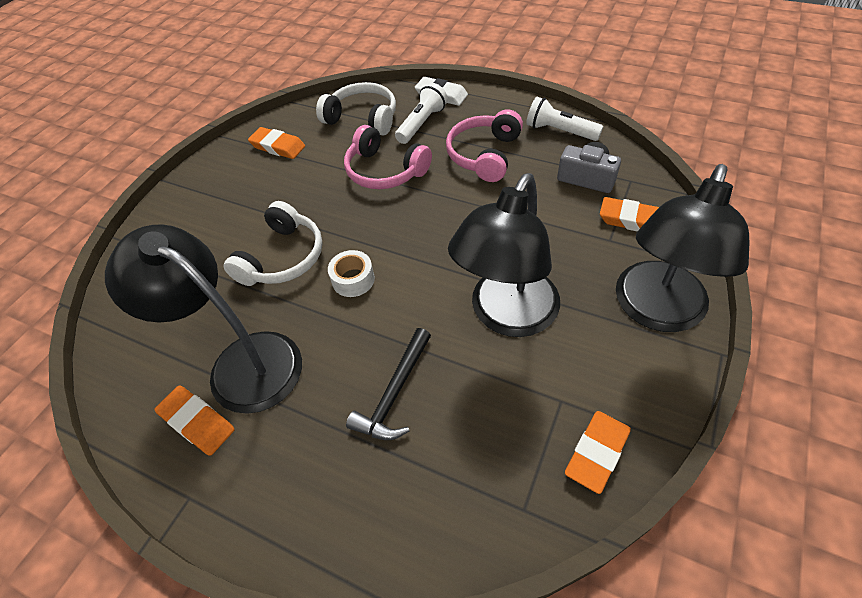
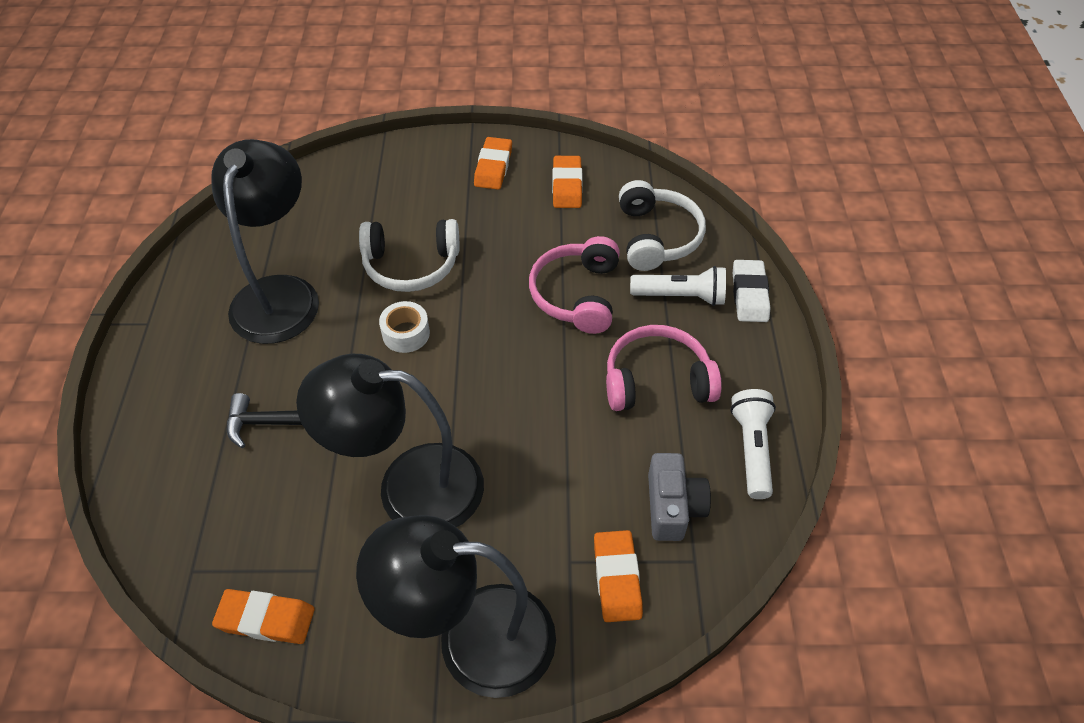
camera: 60 degrees right, 0 degrees up
orange eraser [154,385,235,456] -> orange eraser moved to [474,137,512,190]

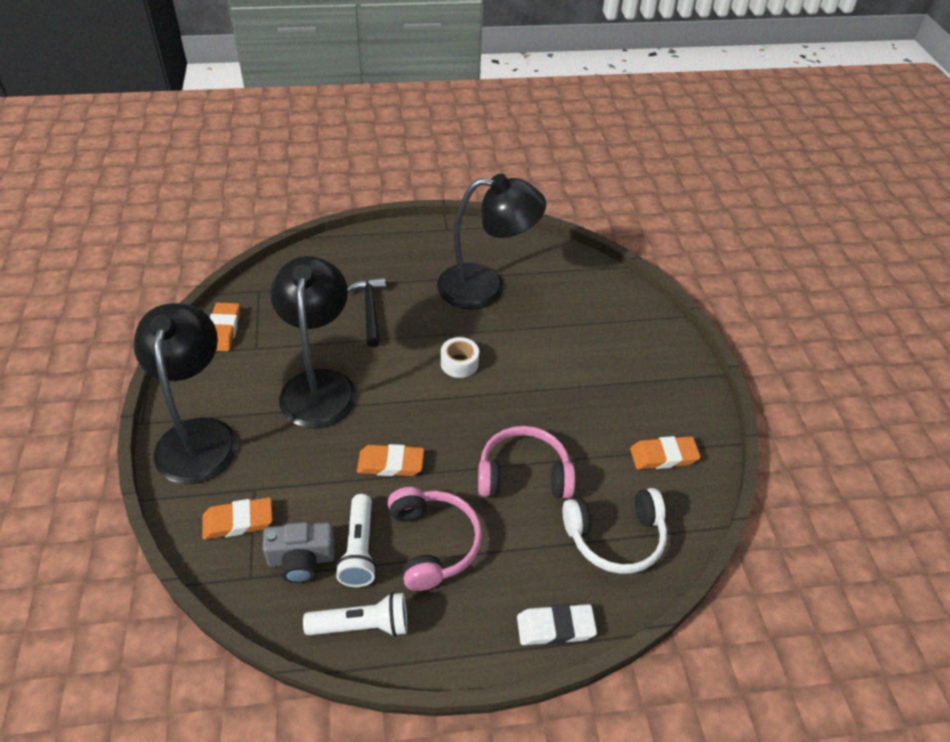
camera: 80 degrees right, 5 degrees down
white headphones [359,219,459,292] -> none
orange eraser [474,137,512,190] -> orange eraser moved to [357,444,424,476]
white flashlight [630,266,726,306] -> white flashlight moved to [335,494,377,587]

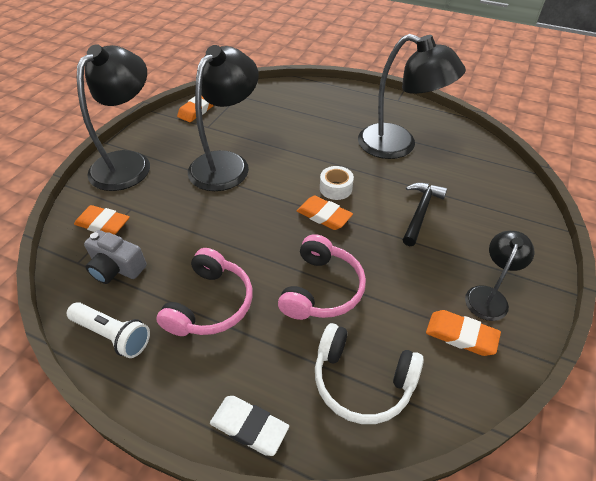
camera: 35 degrees right, 0 degrees up
white flashlight [335,494,377,587] -> none
black hammer [347,277,386,347] -> black hammer moved to [403,183,447,246]
orange eraser [357,444,424,476] -> orange eraser moved to [297,195,353,230]
pink headphones [478,426,575,499] -> pink headphones turned 75 degrees clockwise [278,234,366,320]
none -> black lamp [465,231,534,321]

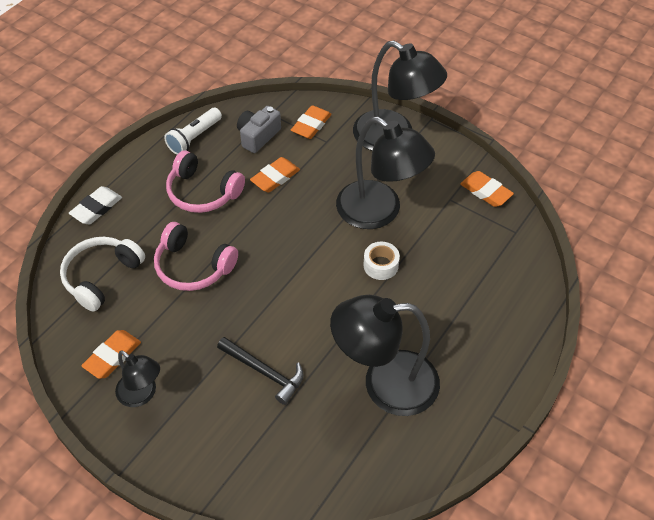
camera: 100 degrees right, 5 degrees up
orange eraser [297,195,353,230] -> orange eraser moved to [250,157,300,192]
white tape [320,166,354,200] -> white tape moved to [363,242,400,280]
black lamp [358,34,466,159] -> black lamp turned 45 degrees clockwise [330,295,440,416]

